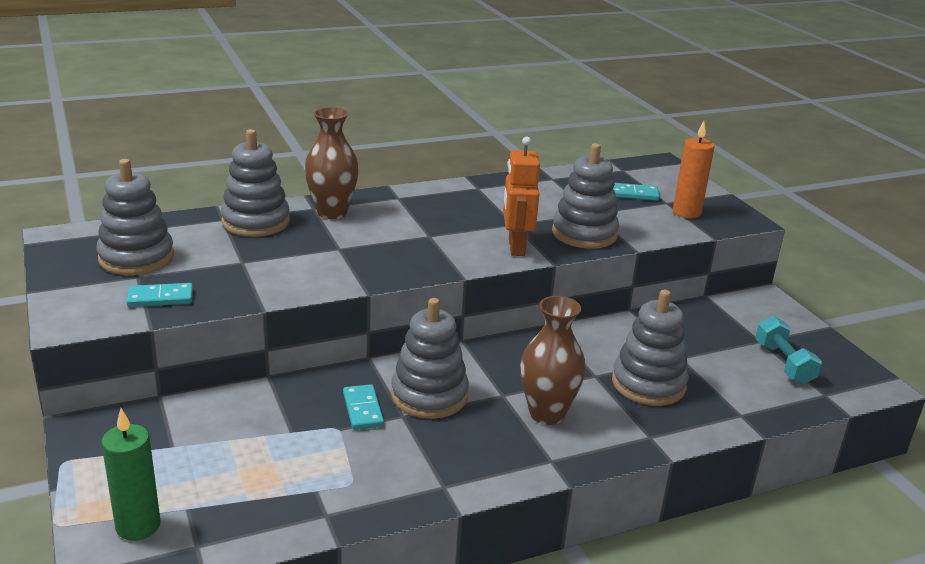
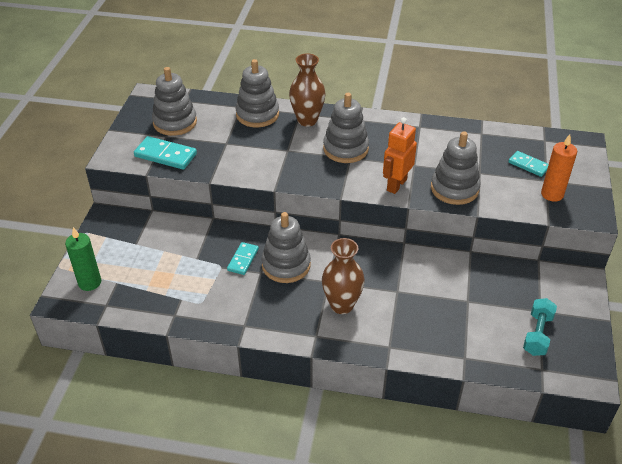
camera: 35 degrees right, 15 degrees up
turquoise domino [126,283,193,307] -> turquoise domino [134,136,197,170], size x1.56
grey stacking toy [612,290,689,406] -> grey stacking toy moved to [323,93,369,163]

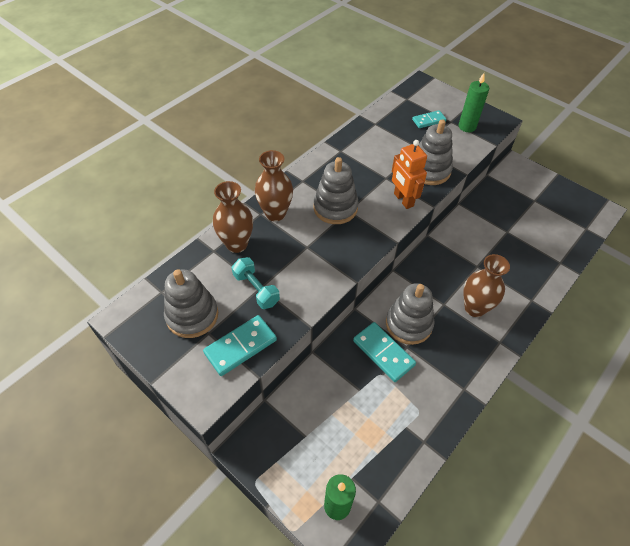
camera: 60 degrees left, 10 degrees up
turquoise domino [227,242,259,275] -> turquoise domino [353,322,416,382], size x1.56
grey stacking toy [235,59,279,127] -> brown vase [213,181,253,253]
turquoise dumbbell [523,298,557,356] -> turquoise dumbbell moved to [232,257,280,309]
orange candle [541,134,577,202] -> green candle [459,73,489,132]

